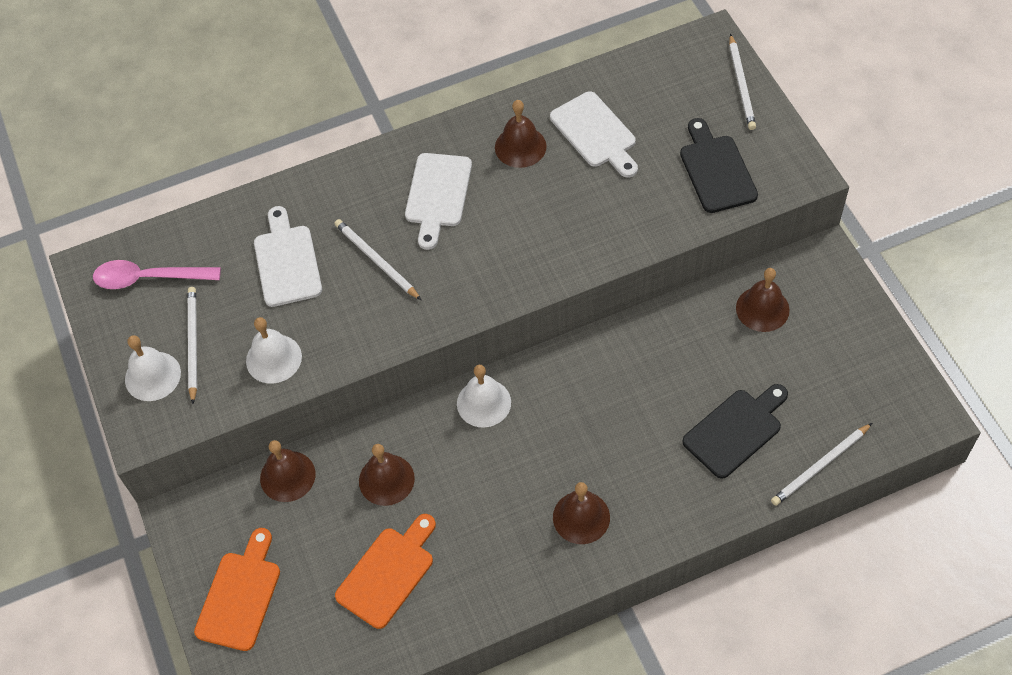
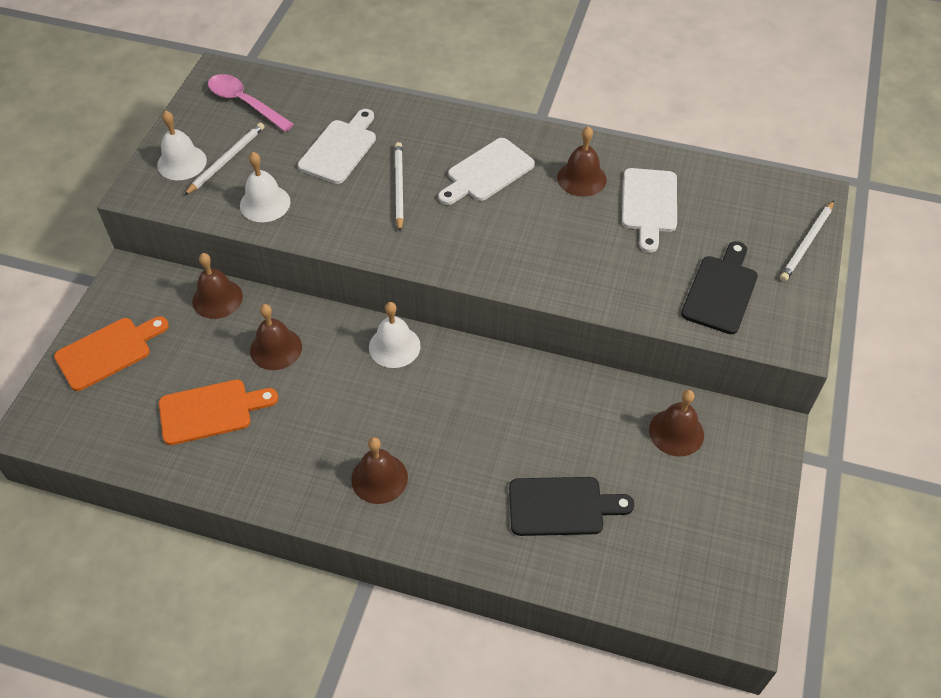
camera: 35 degrees right, 5 degrees down
white pencil [771,423,872,506] -> none

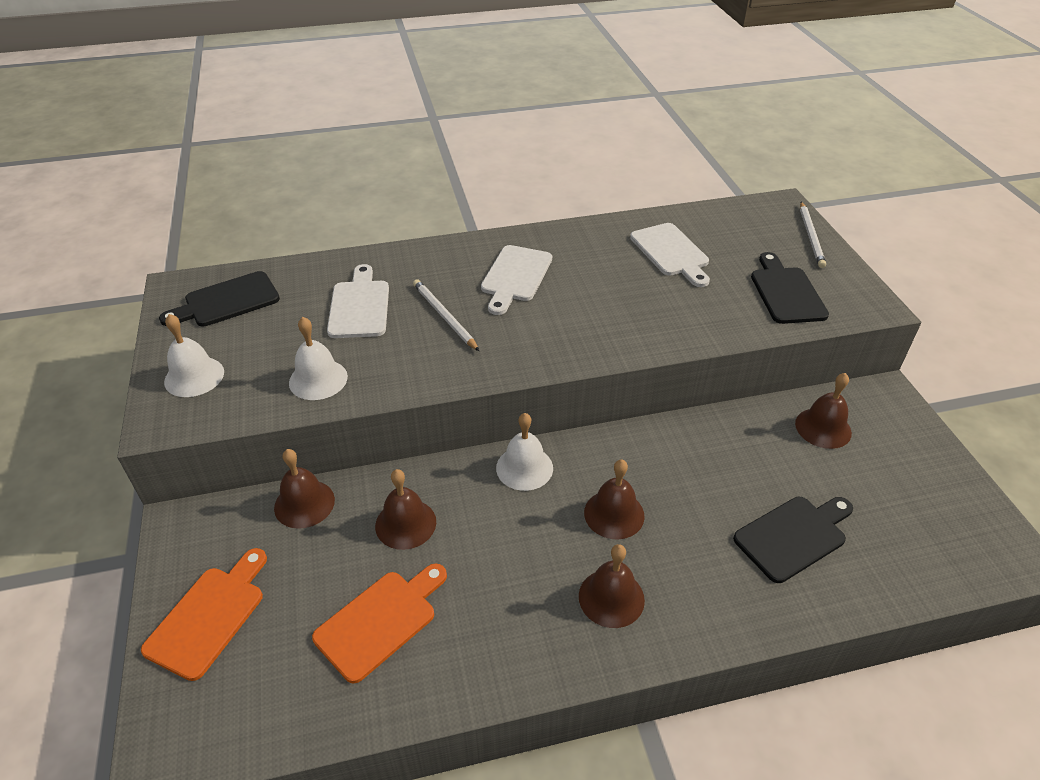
camera: 30 degrees left, 10 degrees down
white pencil [184,123,265,196] -> none
pink spoon [208,74,294,132] -> black cutting board [159,271,280,326]
brown bell [557,126,607,197] -> brown bell moved to [584,459,645,539]

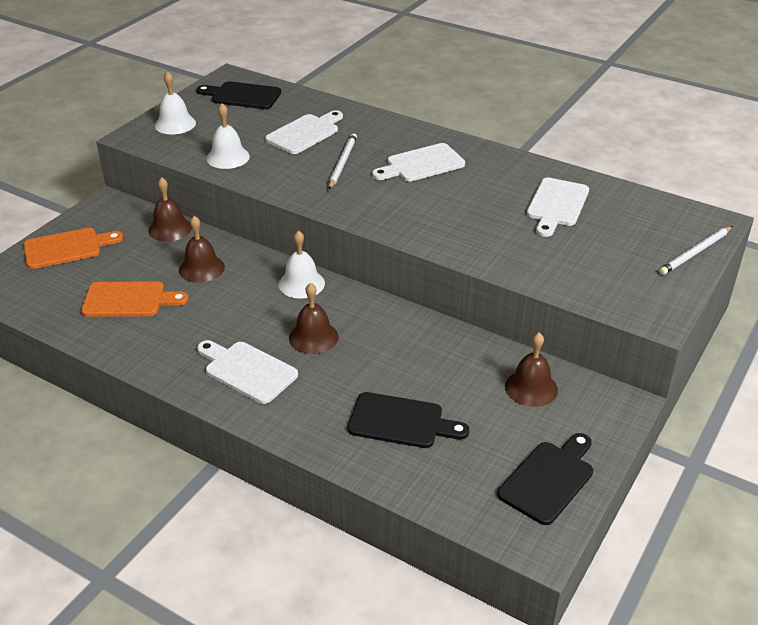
camera: 45 degrees right, 5 degrees down
brown bell [579,544,645,628] -> white cutting board [197,340,298,404]
black cutting board [751,252,829,324] -> black cutting board moved to [497,433,593,525]

